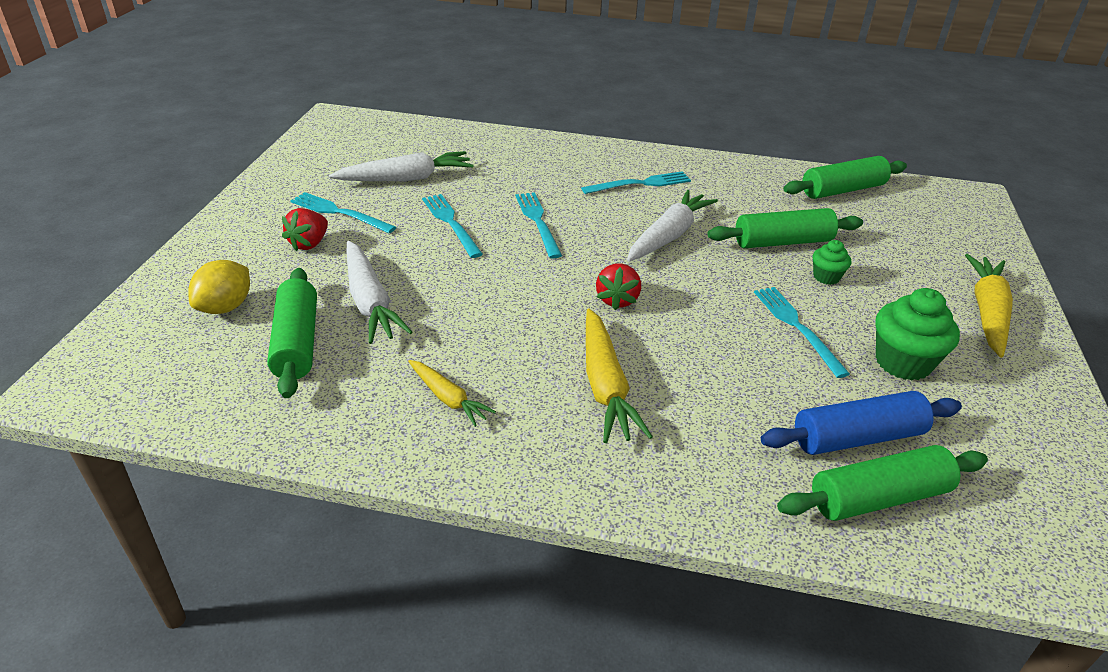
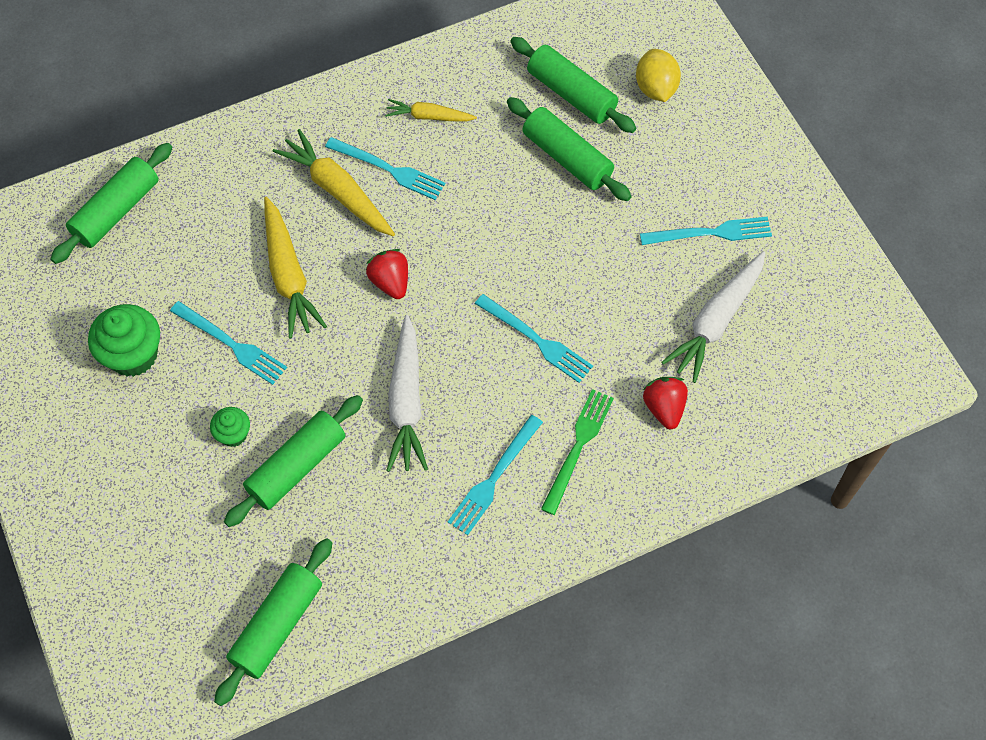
camera: 145 degrees right, 25 degrees up
red strawberry [282,208,328,251] -> red strawberry moved to [643,377,688,429]
white carrot [347,241,413,344] -> green rolling pin [507,97,632,201]
turquoise fork [422,194,483,258] -> turquoise fork moved to [325,137,446,200]
blue rolling pin [761,391,962,455] -> none
yellow carrot [965,254,1013,358] -> yellow carrot moved to [264,197,327,338]
none -> green fork [541,389,614,515]

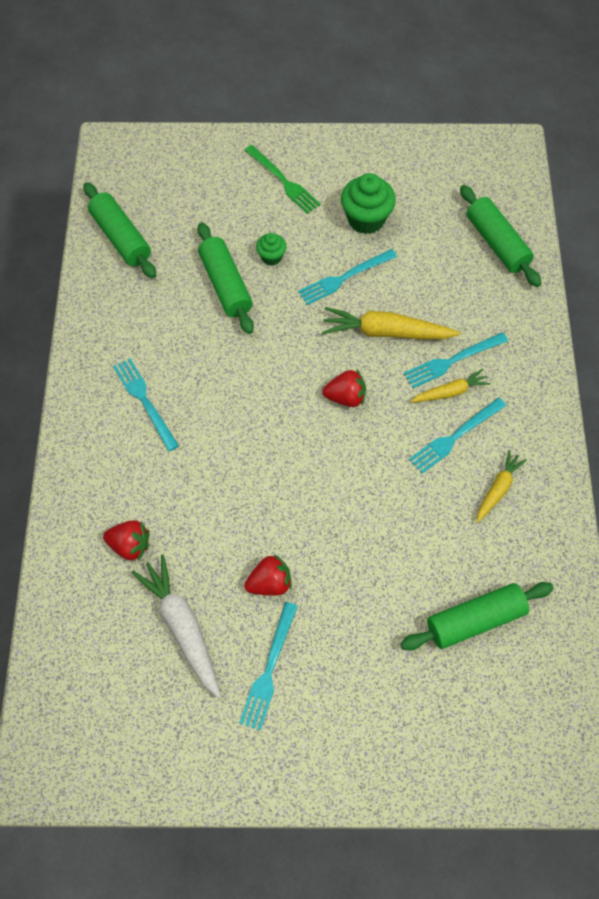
camera: 115 degrees right, 0 degrees up
yellow carrot [273,129,395,236] -> yellow carrot [410,369,491,402], size x0.59
white carrot [386,315,428,472] -> none
turquoise fork [475,294,593,383] -> turquoise fork moved to [404,332,508,388]
green rolling pin [507,97,632,201] -> none
green fork [541,389,614,515] -> green fork moved to [245,145,321,214]
yellow lemon [636,49,681,102] -> none
none -> red strawberry [244,554,292,596]

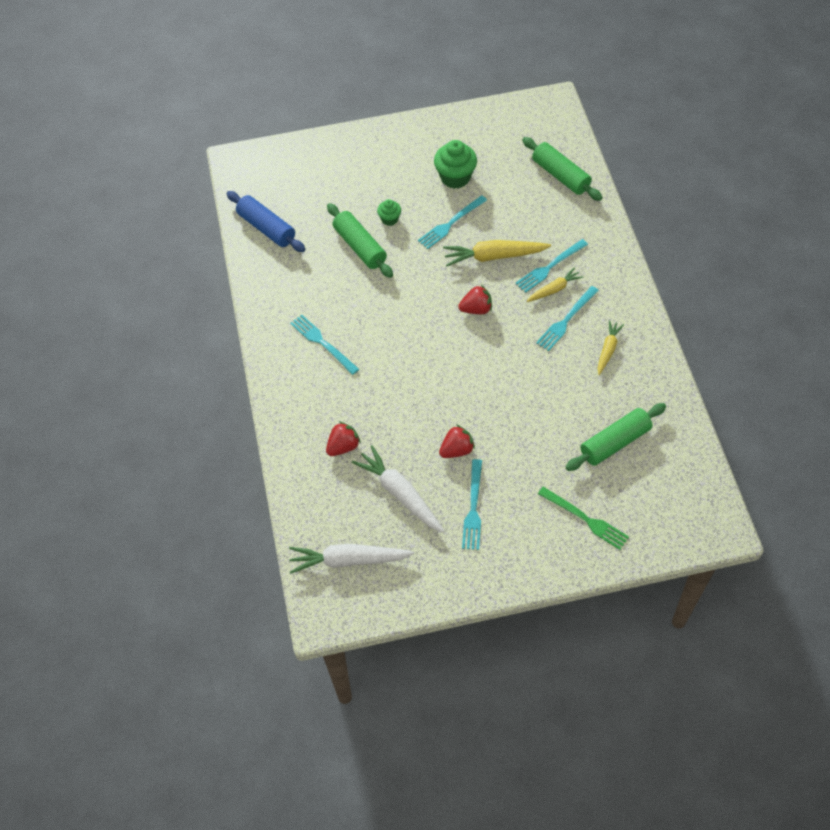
camera: 10 degrees left, 5 degrees down
green rolling pin [83,182,156,278] -> blue rolling pin [227,191,305,252]
red strawberry [103,520,150,561] -> red strawberry turned 45 degrees counterclockwise [326,421,361,456]
green fork [245,145,321,214] -> green fork moved to [538,487,629,550]
none -> white carrot [289,544,414,574]

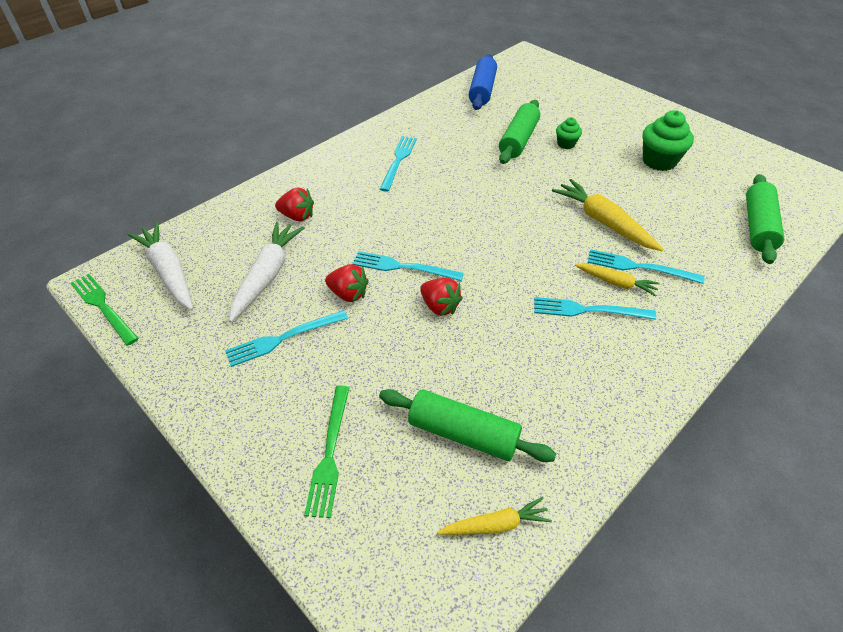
camera: 55 degrees right, 10 degrees down
turquoise fork [418,195,487,249] -> turquoise fork moved to [352,251,464,281]
red strawberry [458,285,492,314] -> red strawberry moved to [420,278,463,316]
yellow carrot [597,320,624,375] -> yellow carrot moved to [437,497,552,535]
none -> green fork [70,274,139,345]

